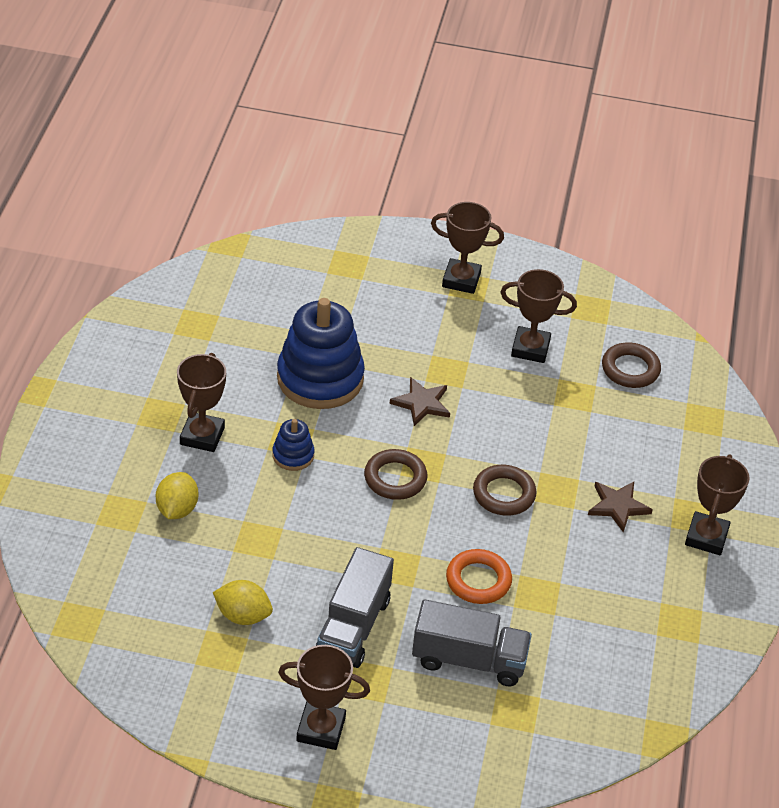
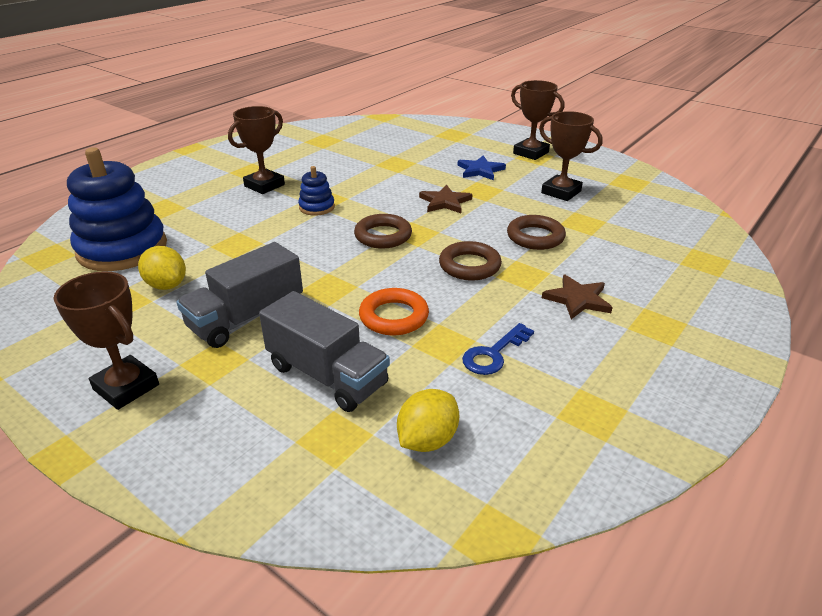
camera: 30 degrees right, 10 degrees down
yellow lemon [156,472,198,519] -> yellow lemon moved to [397,389,459,452]
blue stacking toy [277,298,365,409] -> blue stacking toy moved to [67,147,167,271]
brown ring [602,343,661,388] -> brown ring moved to [507,215,566,250]
brown trophy [685,454,750,555] -> none
none -> blue star [458,155,506,180]
none -> blue key [462,323,534,375]

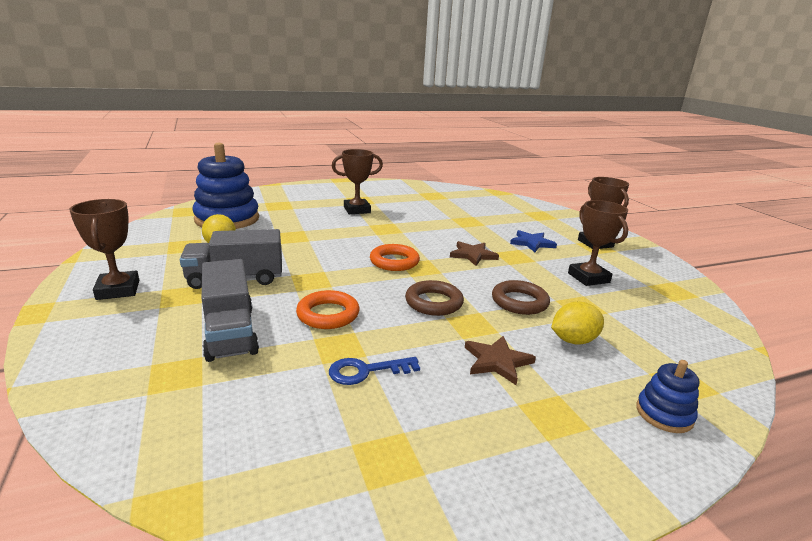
camera: 30 degrees right, 10 degrees down
blue stacking toy [298,166,335,216] -> blue stacking toy moved to [636,360,699,433]
brown ring [354,214,412,249] -> orange ring [370,244,420,271]
yellow lemon [397,389,459,452] -> yellow lemon moved to [551,301,604,345]

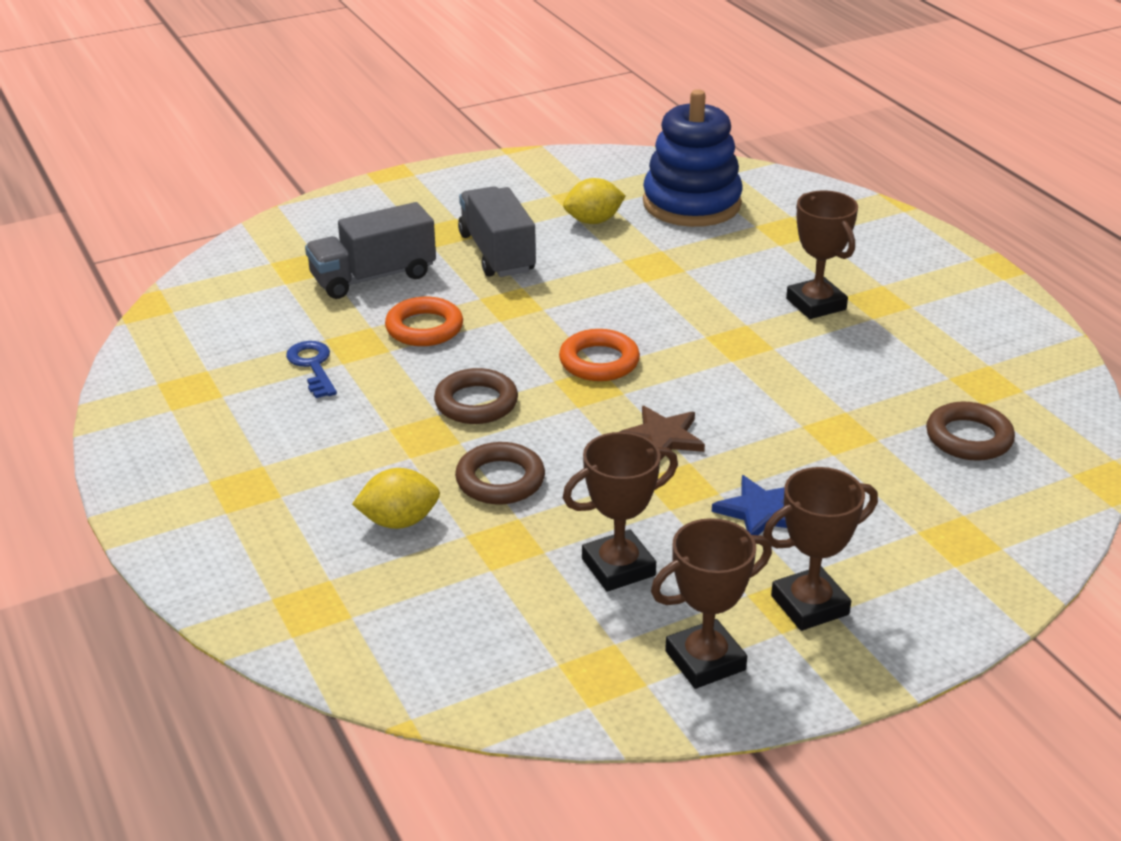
camera: 85 degrees right, 10 degrees up
brown trophy [69,199,139,300] -> brown trophy moved to [651,518,772,689]
brown star [465,336,536,385] -> none
yellow lemon [551,301,604,345] -> yellow lemon turned 75 degrees counterclockwise [352,468,440,529]
blue stacking toy [636,360,699,433] -> none
none -> brown ring [926,402,1015,461]

